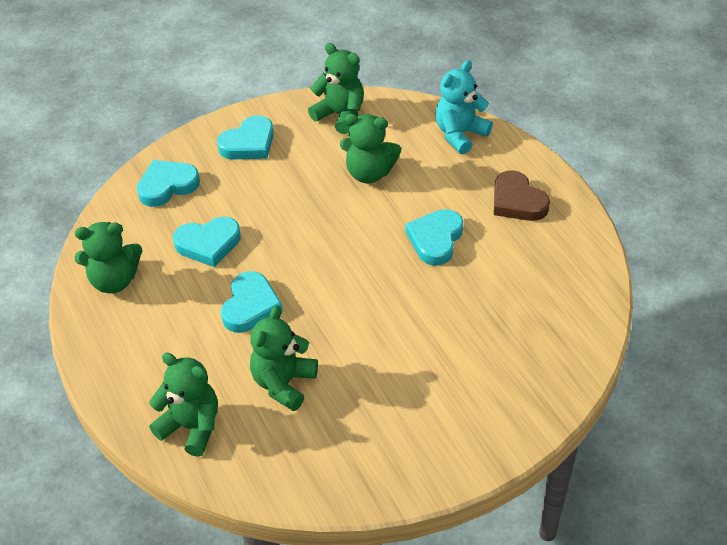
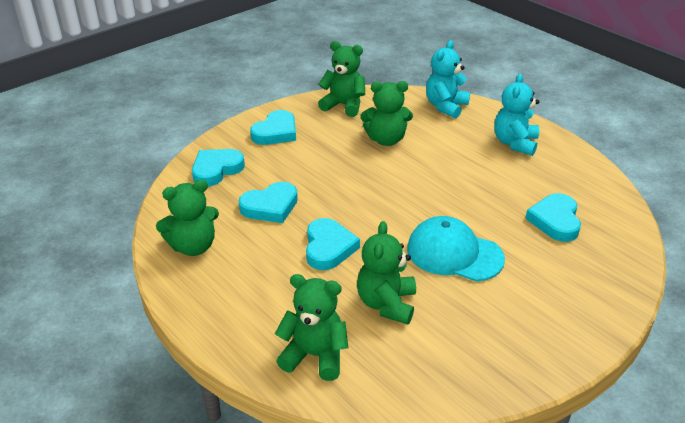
camera: 15 degrees left, 10 degrees down
turquoise heart [406,209,463,266] -> turquoise heart moved to [525,193,581,242]
brown heart [494,170,550,221] -> turquoise teddy bear [494,74,539,156]
none -> turquoise cap [407,216,505,282]

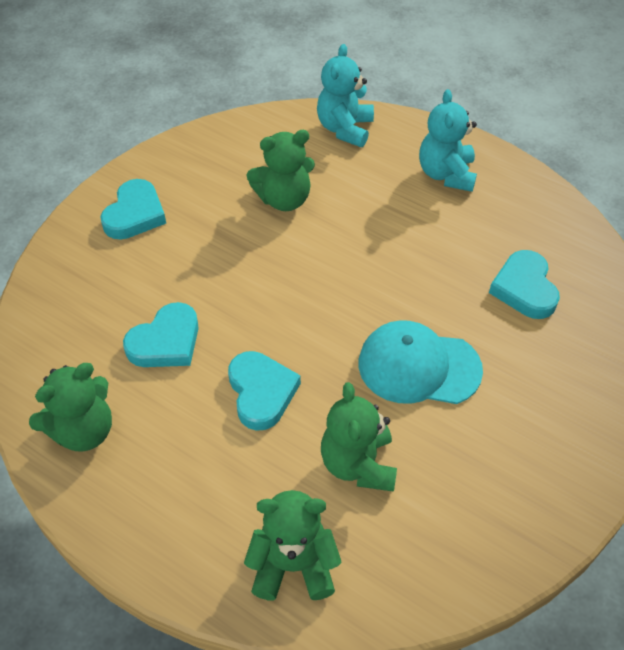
camera: 15 degrees left, 15 degrees up
turquoise heart [192,149,245,186] -> none
green teddy bear [318,41,365,117] -> none

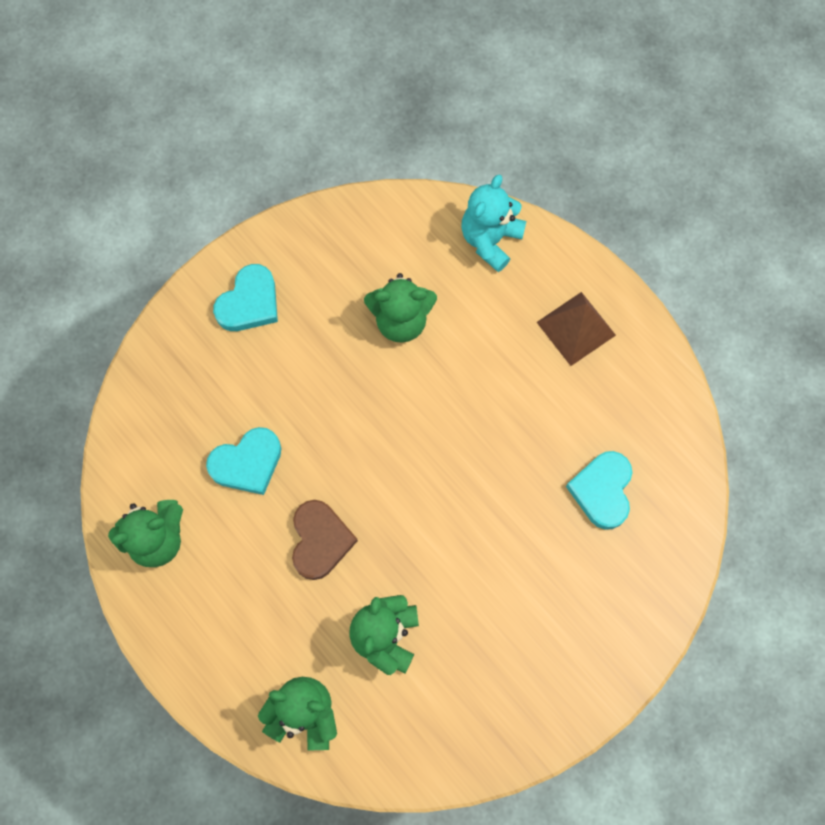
camera: 15 degrees right, 20 degrees up
turquoise heart [228,351,301,431] -> brown heart [292,500,358,580]
turquoise cap [359,320,483,404] -> none
turquoise teddy bear [419,89,477,192] -> brown pyramid [537,292,616,366]

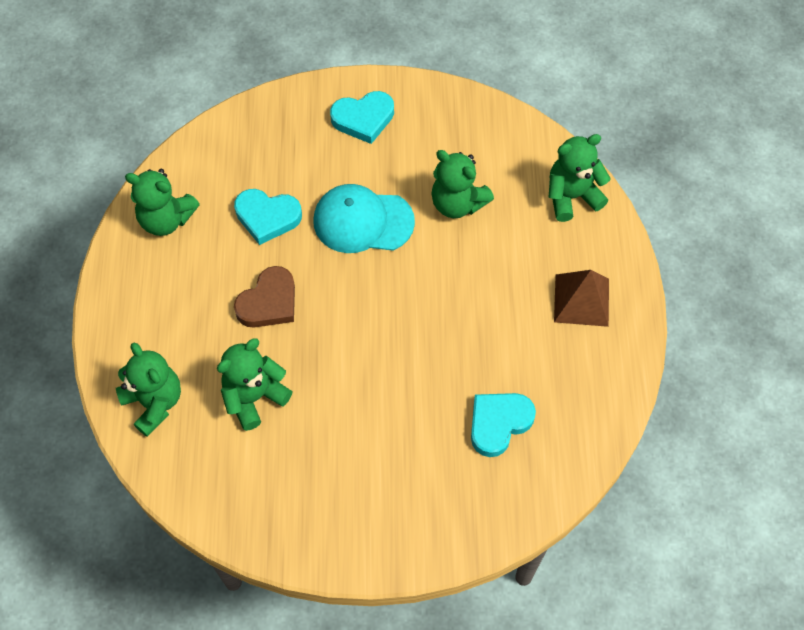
camera: 40 degrees right, 10 degrees down
turquoise teddy bear [461,175,526,272] -> green teddy bear [549,134,611,222]
none -> turquoise cap [314,184,415,253]

